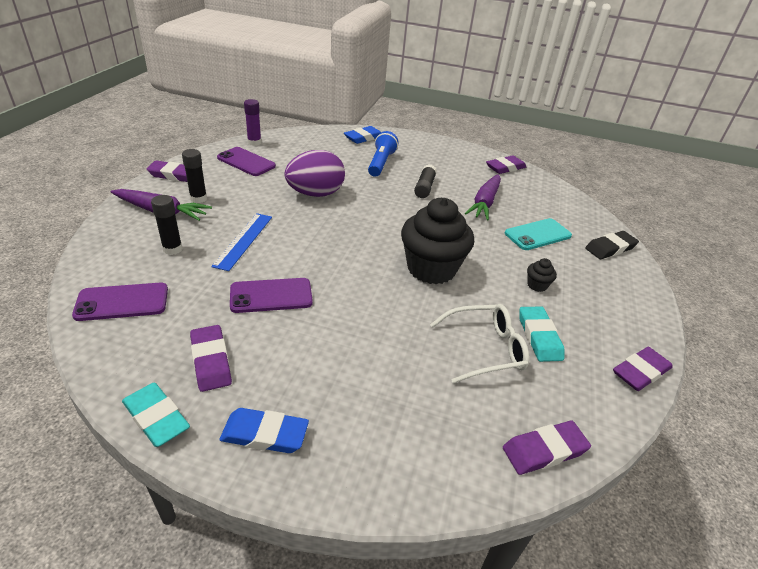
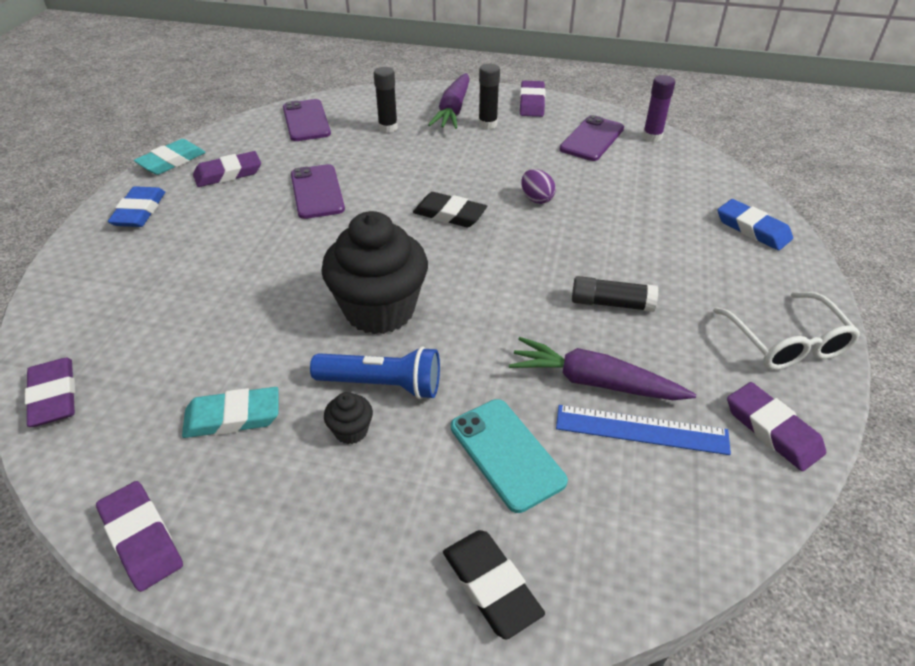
camera: 90 degrees right, 5 degrees up
blue ruler [211,213,272,271] -> blue ruler moved to [556,405,731,455]
purple egg [284,150,345,197] -> purple egg [521,169,556,204], size x0.48
blue flashlight [368,131,398,177] -> blue flashlight moved to [310,346,440,399]
white glasses [430,304,529,384] -> white glasses moved to [713,292,861,370]
none -> black eraser [413,192,487,227]

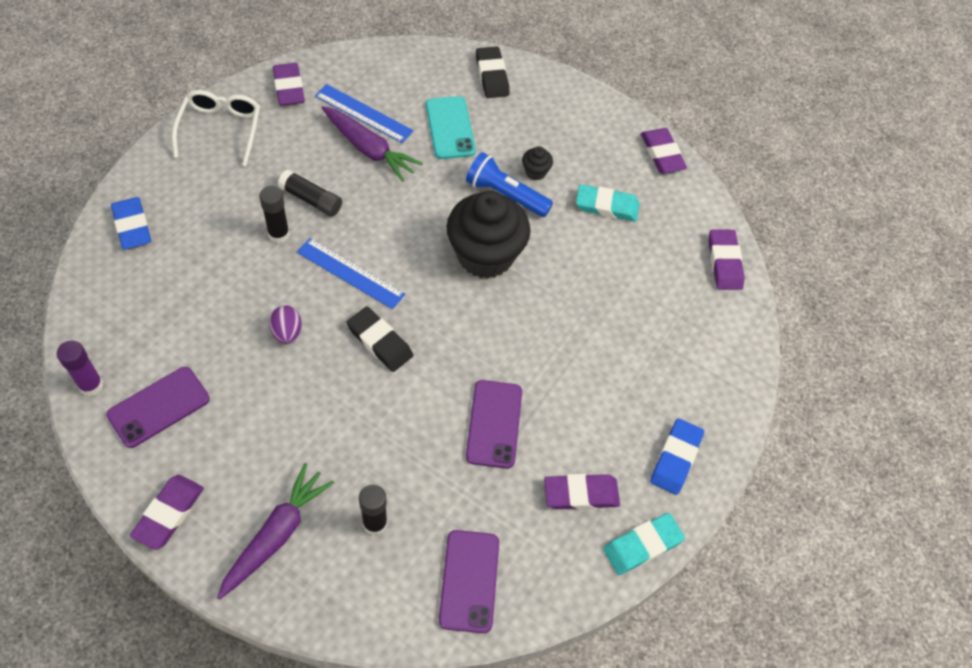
camera: 165 degrees left, 15 degrees up
black glue stick [478,64,500,129] -> black glue stick moved to [259,186,290,243]
none -> blue ruler [297,238,405,309]

